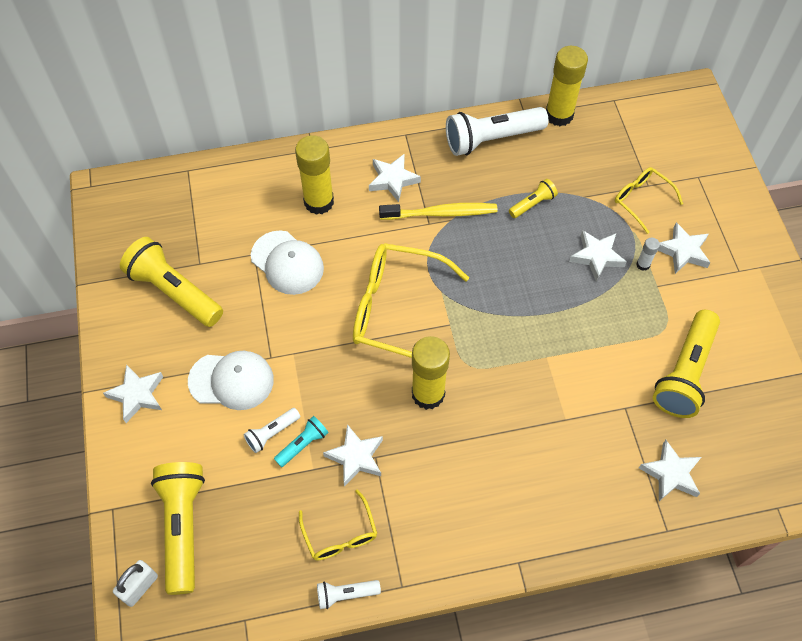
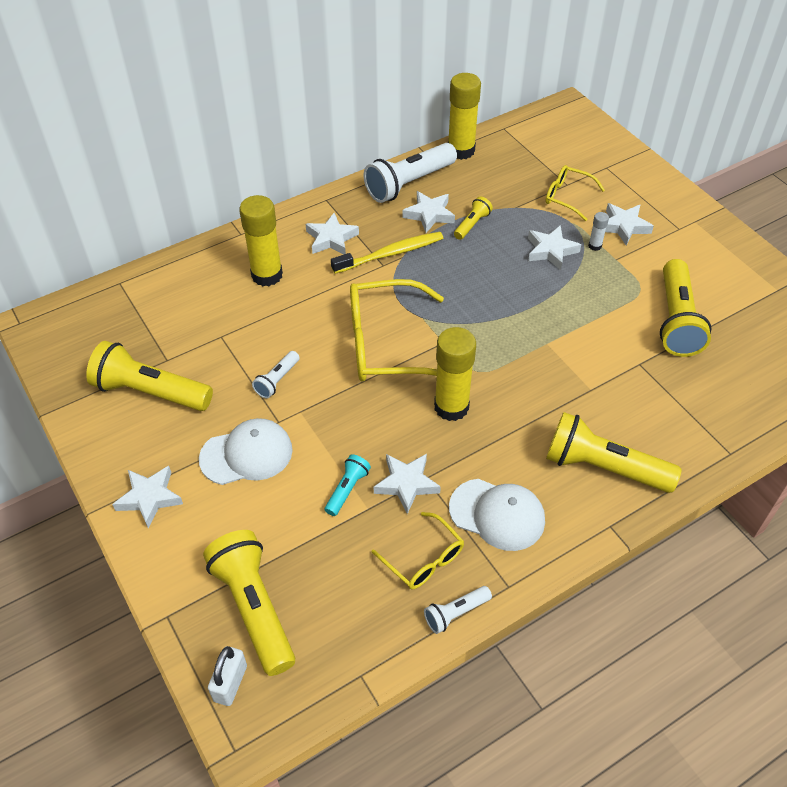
camera: 20 degrees left, 10 degrees down
white flashlight [243,408,300,453] -> white flashlight moved to [252,351,300,398]
white cap [251,231,324,295] -> white cap moved to [449,479,545,551]
white star [639,440,701,501] -> white star moved to [403,191,455,233]
none -> yellow flashlight [546,412,682,493]

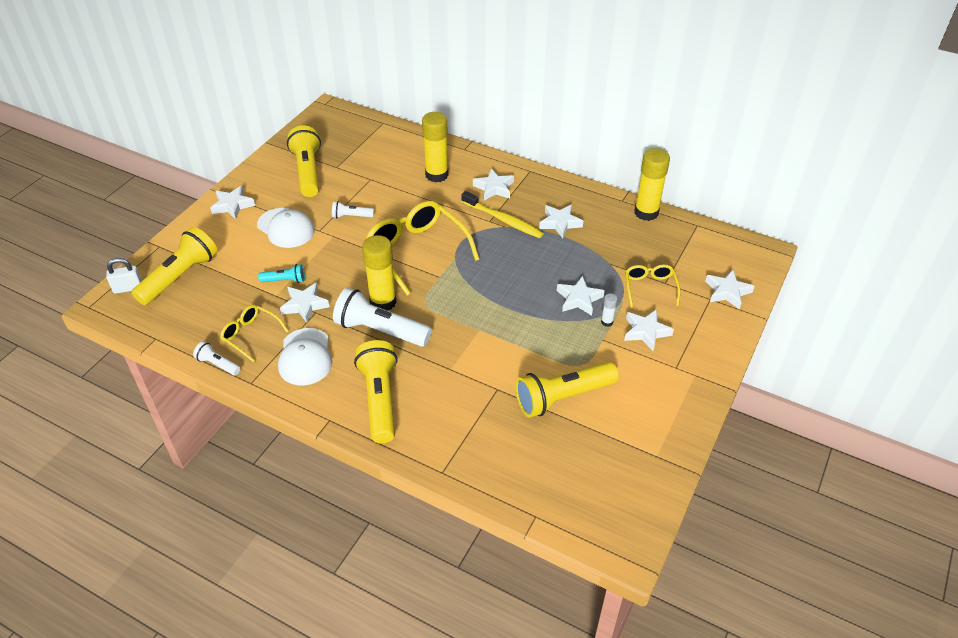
camera: 60 degrees right, 5 degrees down
white flashlight [364,143,457,203] -> white flashlight moved to [333,288,432,347]
yellow glasses [372,512,464,590] -> yellow glasses turned 105 degrees clockwise [220,305,288,362]
yellow flashlight [454,197,493,240] -> none
none -> white star [705,270,755,309]

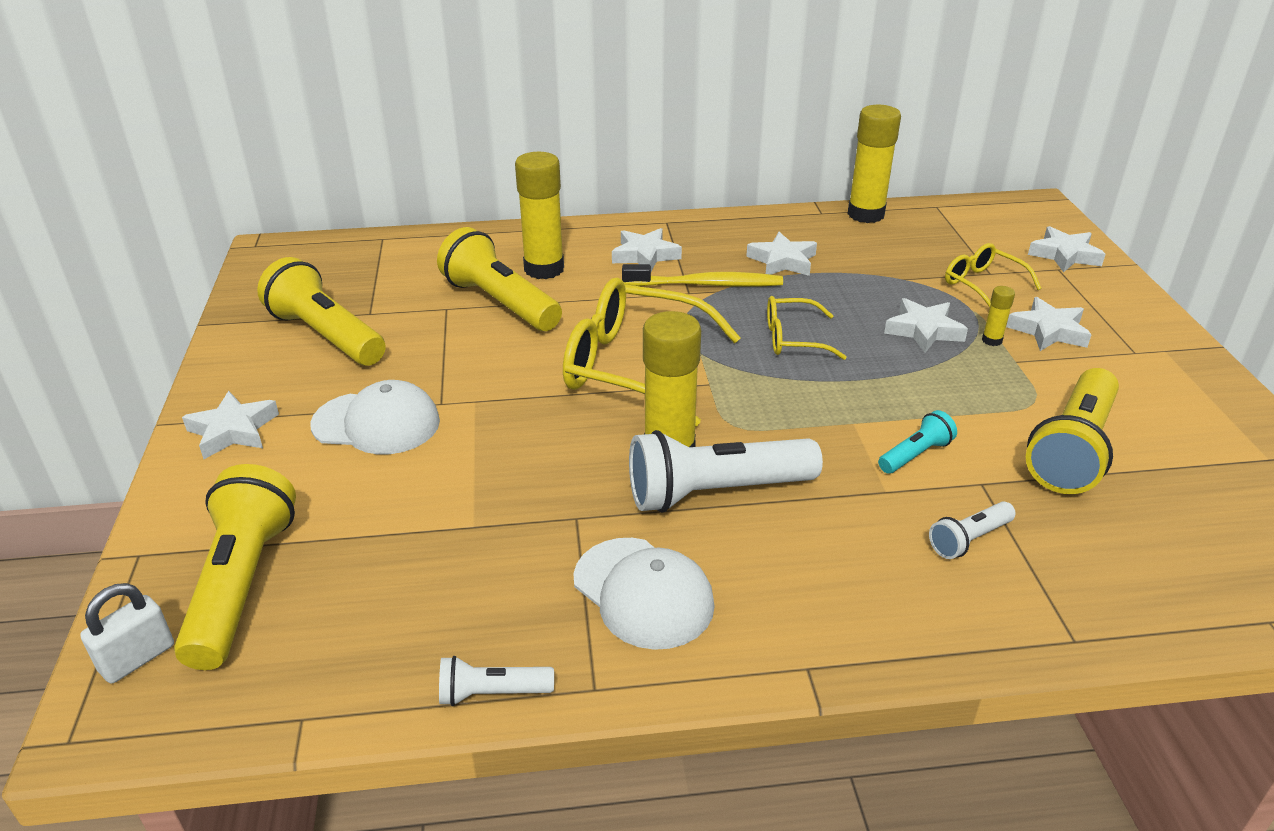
camera: 35 degrees left, 10 degrees down
yellow glasses [220,305,288,362] -> yellow glasses moved to [767,296,847,360]
turquoise flashlight [258,264,305,283] -> turquoise flashlight moved to [878,410,957,474]
white star [280,282,330,323] -> none
white flashlight [332,201,374,218] -> white flashlight moved to [929,501,1016,559]
yellow flashlight [354,340,398,443] -> yellow flashlight moved to [437,227,562,331]
white glue stick [601,293,617,327] -> yellow glue stick [982,286,1015,346]

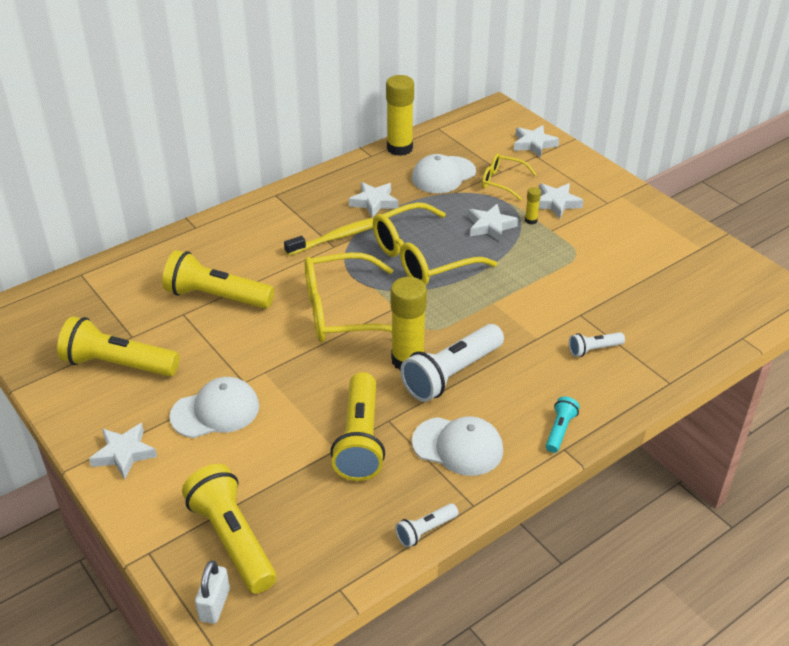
camera: 30 degrees left, 5 degrees up
yellow glue stick [515,152,564,279] -> none
white star [612,228,682,271] -> none
yellow glasses [767,296,847,360] -> yellow glasses [373,202,497,285], size x1.88
turquoise flashlight [878,410,957,474] -> turquoise flashlight moved to [546,396,580,453]
white flashlight [929,501,1016,559] -> white flashlight turned 45 degrees clockwise [569,332,625,357]
yellow flashlight [1026,368,1119,494] -> yellow flashlight moved to [330,372,385,481]
none -> white cap [412,154,476,193]

